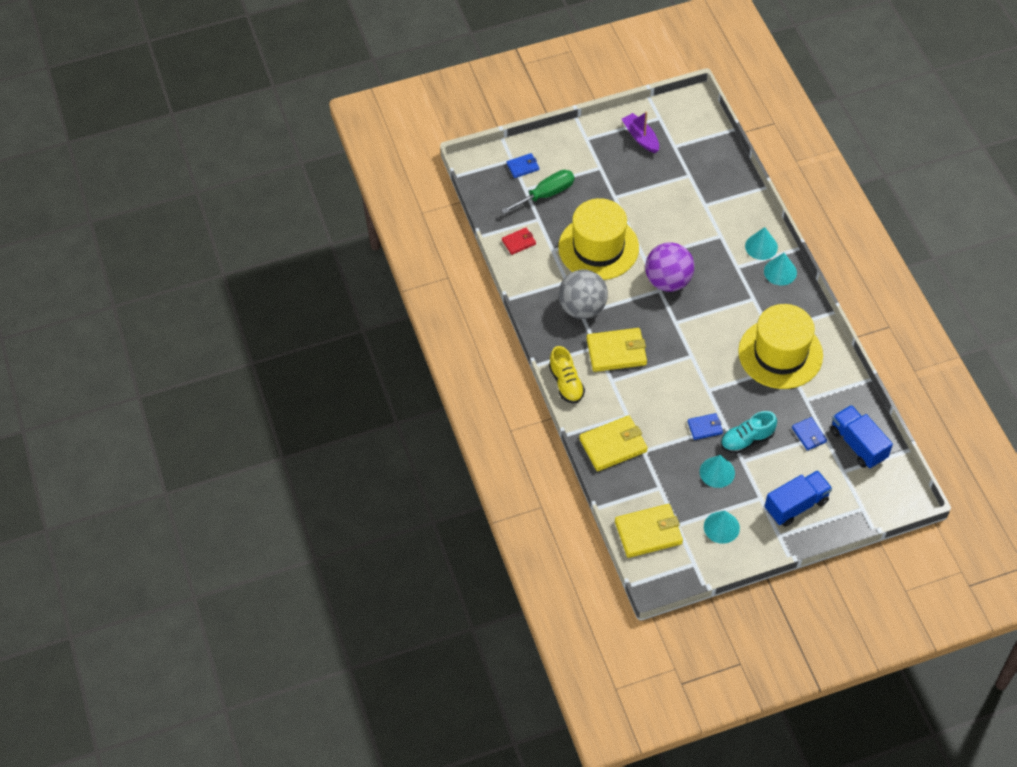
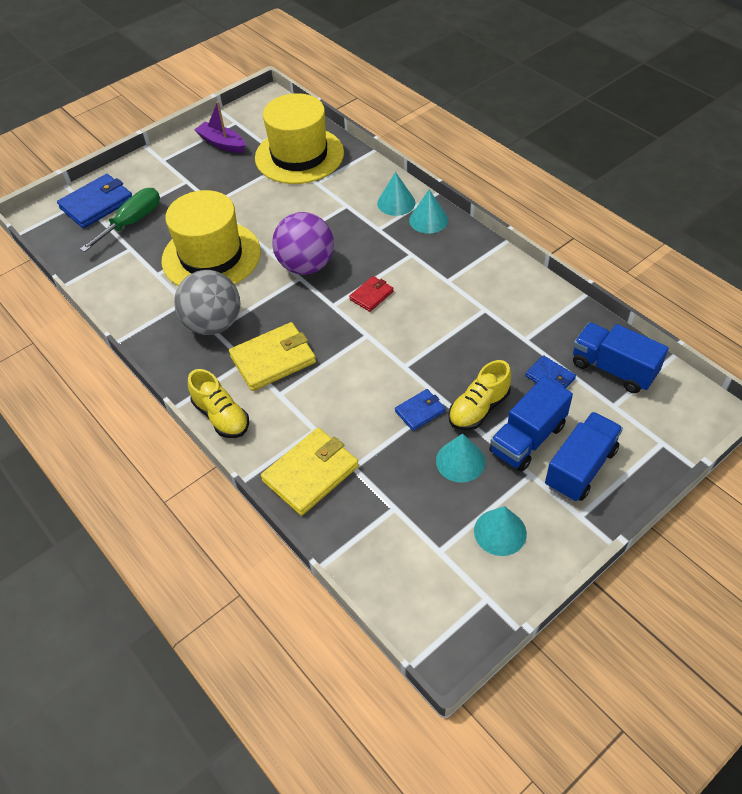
camera: 20 degrees left, 5 degrees down
red wallet [502,228,536,255] -> red wallet moved to [349,276,394,312]
blue wallet [507,153,539,178] -> blue wallet [57,174,132,228], size x1.84
yellow wallet [615,504,683,558] -> none
turquoise shoe [721,411,777,454] -> yellow shoe [449,360,512,430]
yellow hat [738,304,823,389] -> yellow hat moved to [255,93,344,184]
none -> blue truck [489,376,573,472]

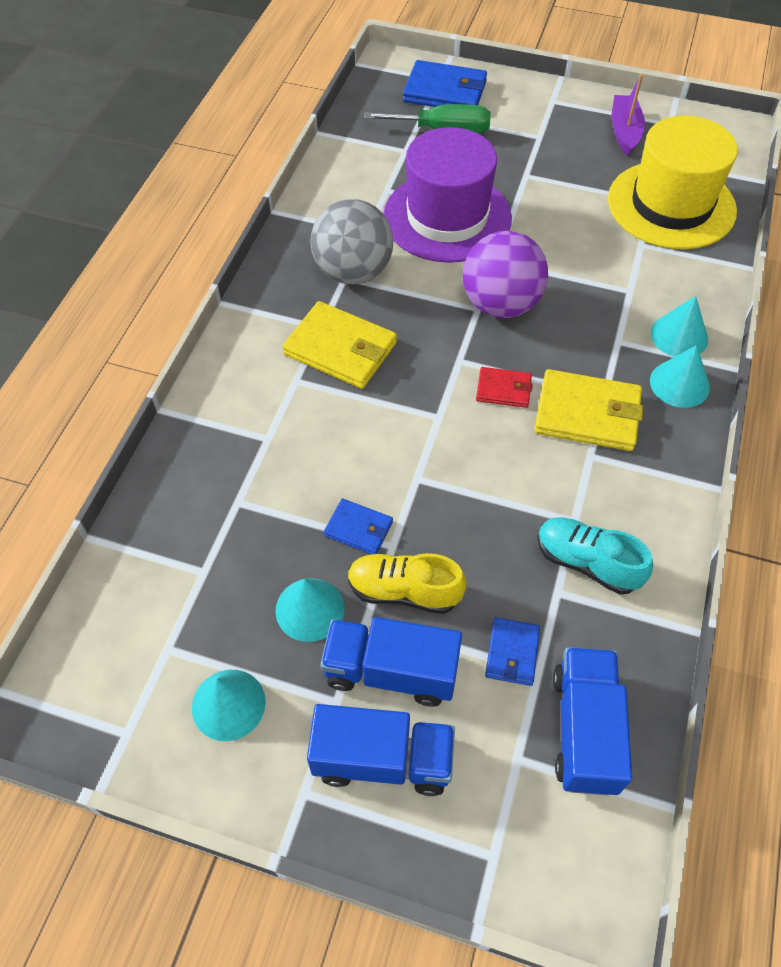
camera: 55 degrees right, 5 degrees up
yellow hat [162,190,261,286] -> purple hat [383,127,512,263]
yellow shoe [188,369,249,438] -> none
yellow wallet [261,428,359,516] -> yellow wallet moved to [534,369,644,451]
none -> turquoise shoe [537,517,653,594]

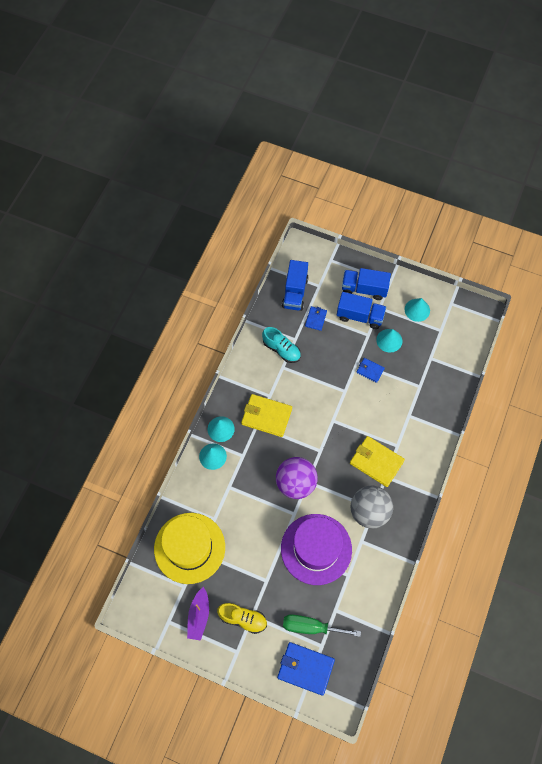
camera: 175 degrees left, 10 degrees up
yellow shoe [348,553,467,614] -> yellow shoe moved to [217,603,267,634]
red wallet [476,367,533,408] -> none

